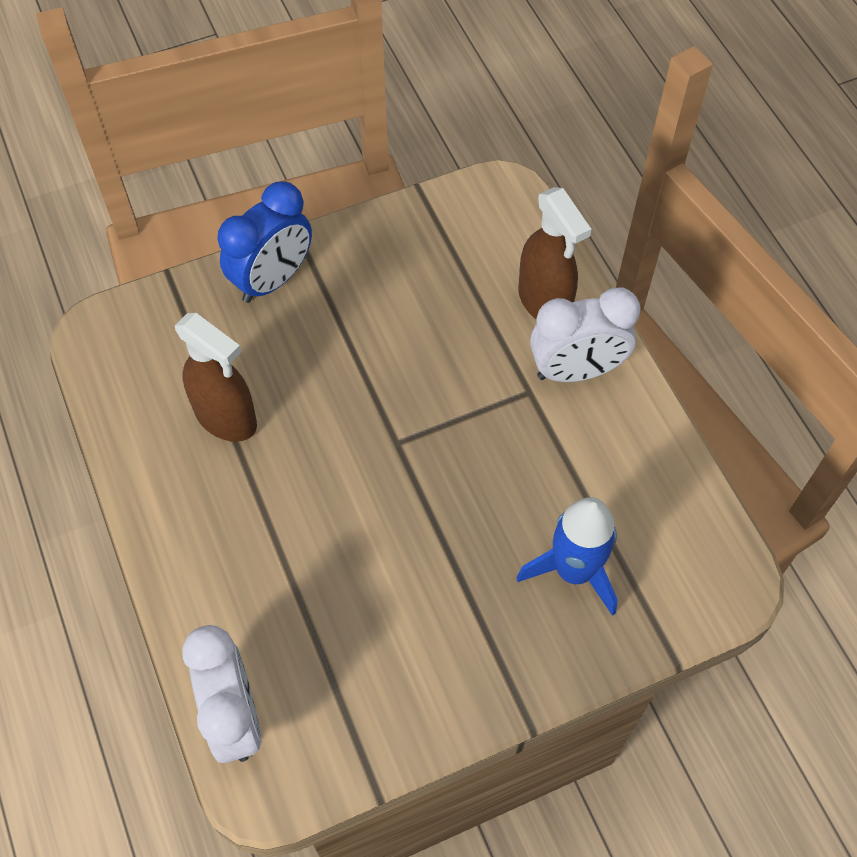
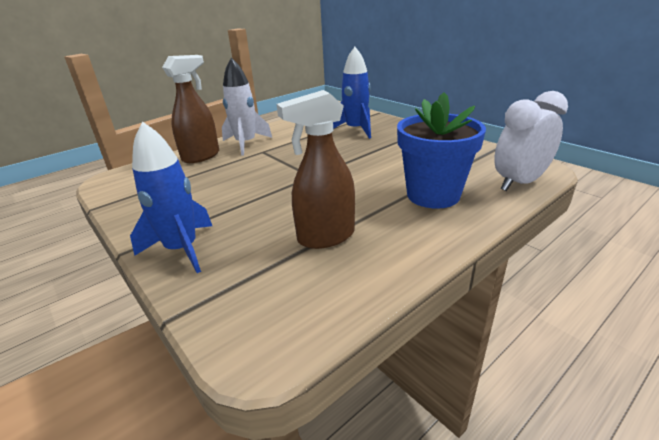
camera: 105 degrees left, 30 degrees down
brown spray bottle [175,313,257,442] -> brown spray bottle turned 135 degrees counterclockwise [277,90,355,249]
blue clock [217,182,312,303] -> blue rocket [130,121,212,273]
white clock [530,288,641,382] -> white rocket [222,58,272,156]
none -> blue flower pot [397,92,486,209]

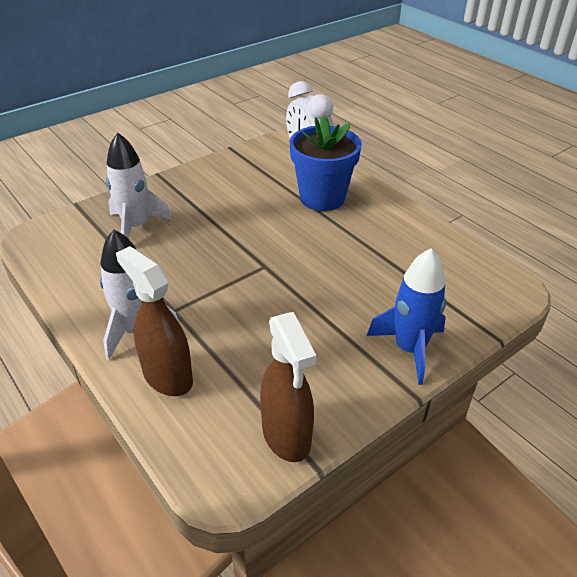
camera: 90 degrees left, 10 degrees up
brown spray bottle [277,90,355,249] -> brown spray bottle moved to [260,312,316,462]
blue rocket [333,47,371,139] -> white rocket [106,132,172,239]

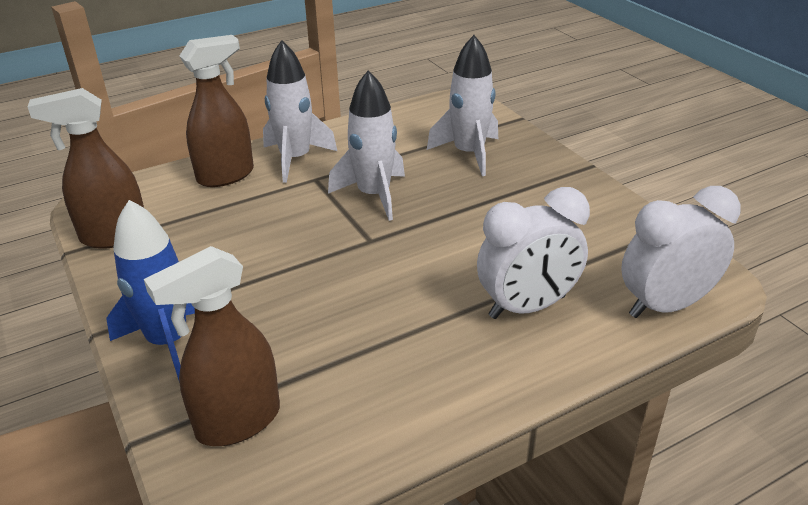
camera: 100 degrees right, 5 degrees down
blue flower pot [289,116,362,211] -> white clock [477,187,590,319]
none -> brown spray bottle [144,246,280,446]
none -> white rocket [328,70,405,221]

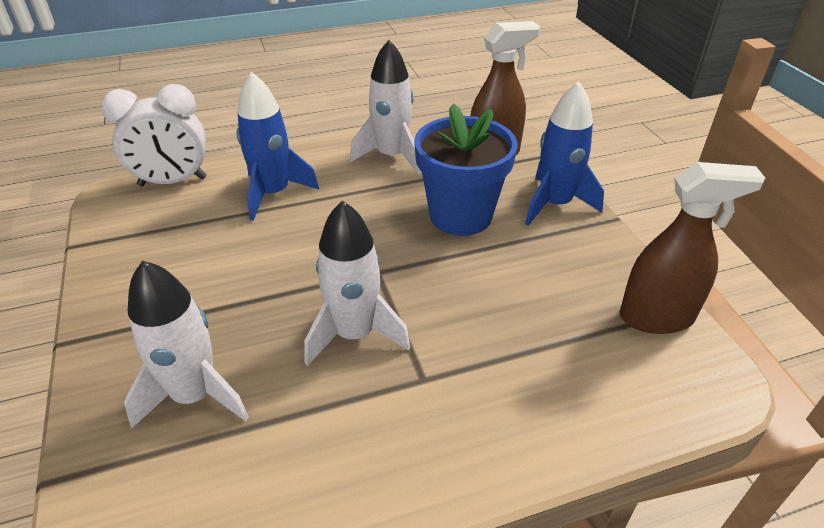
camera: 170 degrees left, 5 degrees up
brown spray bottle [180,35,254,187] -> none
white rocket [263,40,337,183] -> white rocket moved to [350,40,421,175]
white clock [477,187,590,319] -> blue rocket [237,72,319,221]
none -> blue flower pot [414,103,517,236]

